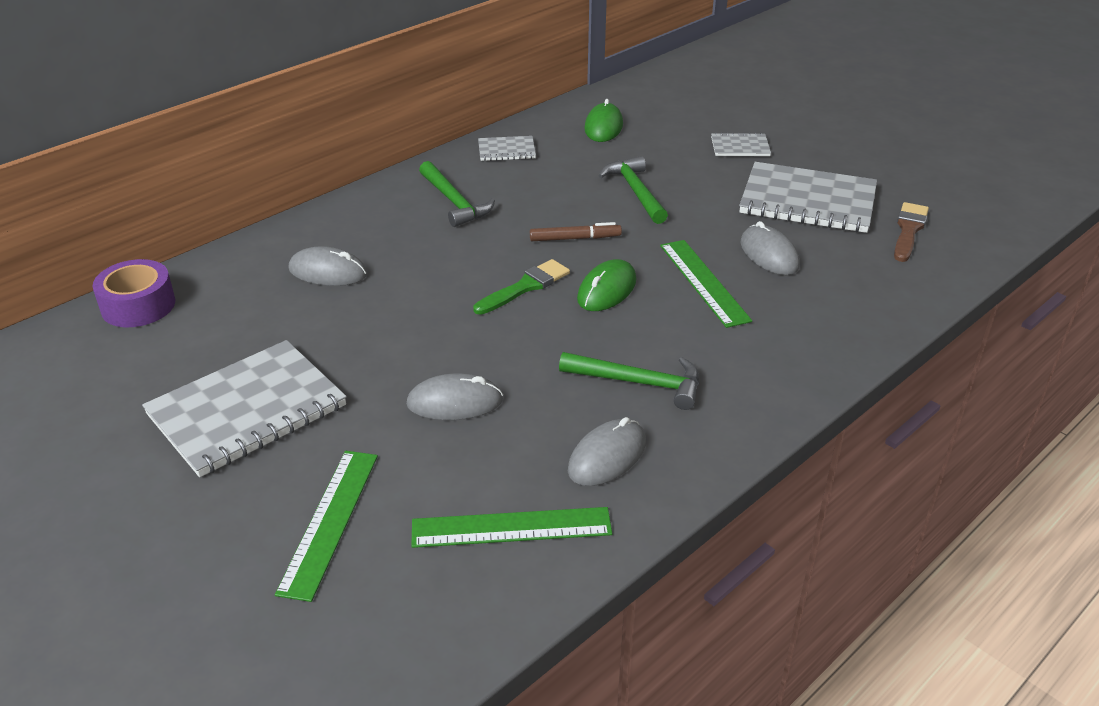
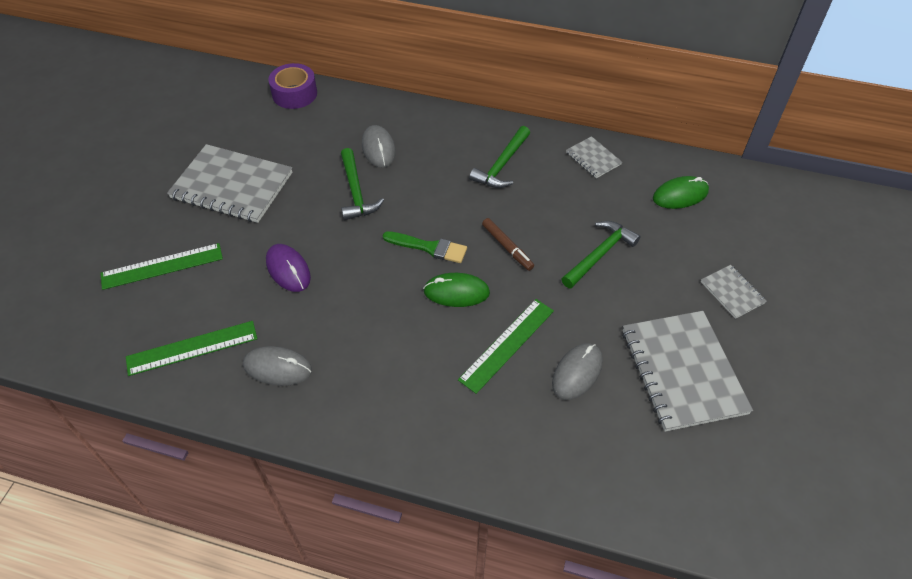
camera: 60 degrees right, 15 degrees up
grey mouse [406,373,503,420] -> purple mouse [266,244,311,292]
green ruler [411,507,612,548] -> green ruler turned 75 degrees counterclockwise [126,321,257,376]
green hammer [559,352,699,410] -> green hammer moved to [341,148,384,220]
brown brush [894,202,929,262] -> none

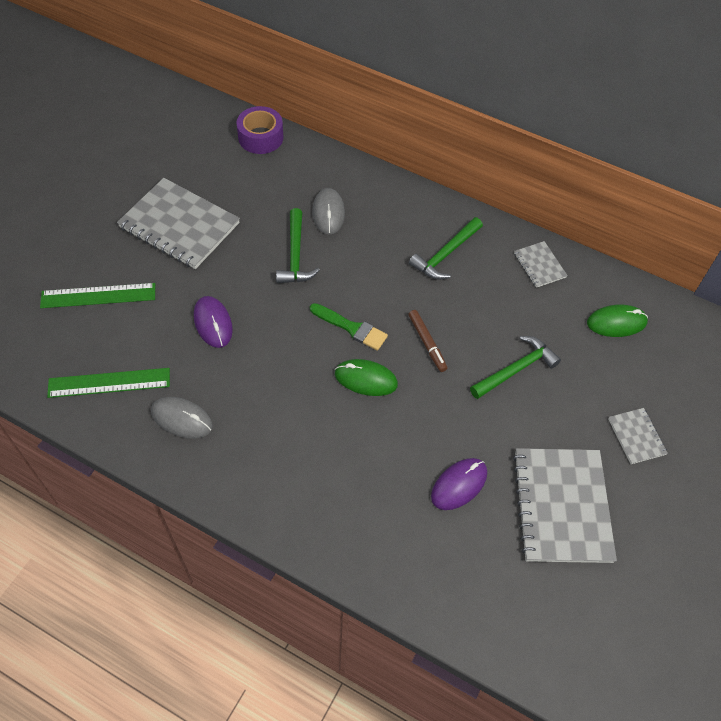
camera: 10 degrees right, 5 degrees up
green ruler [458,299,554,394] -> none
grey mouse [552,343,602,400] -> purple mouse [431,458,487,510]

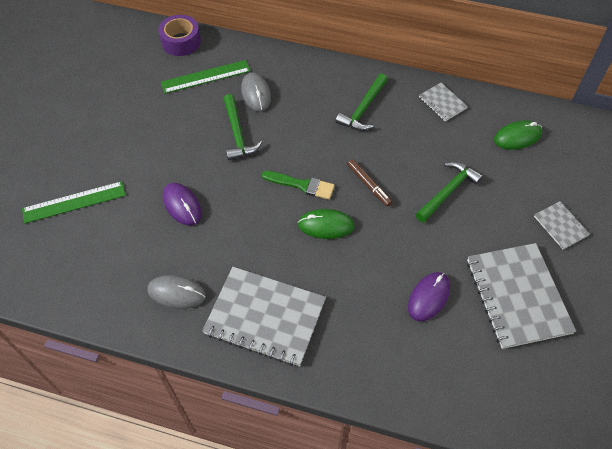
camera: 10 degrees left, 0 degrees up
green ruler [47,368,170,398] -> green ruler moved to [161,60,251,94]
grey notebook [117,178,240,269] -> grey notebook moved to [202,267,326,366]

